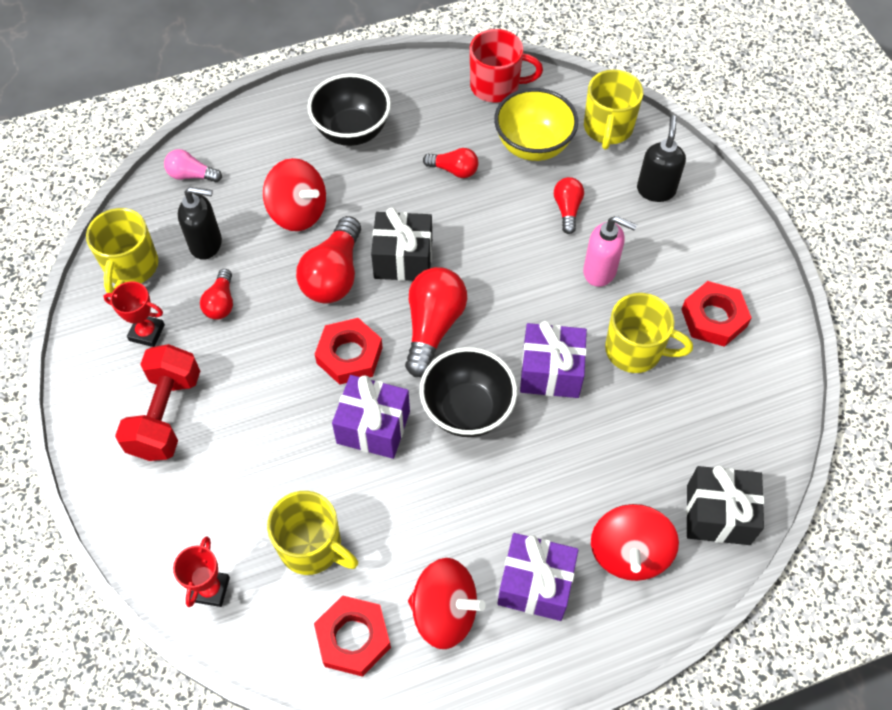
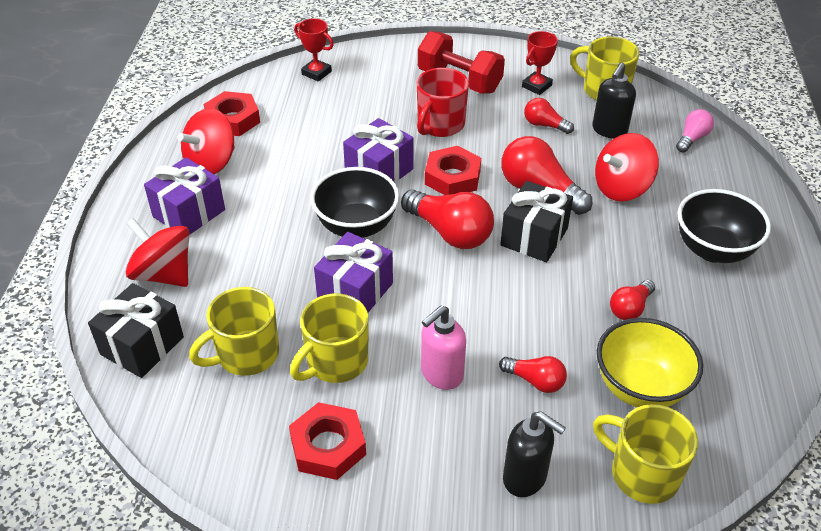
camera: 115 degrees right, 15 degrees down
yellow mug [267,491,358,575] -> yellow mug moved to [189,287,279,376]
red mug [470,29,543,102] -> red mug moved to [417,68,469,137]

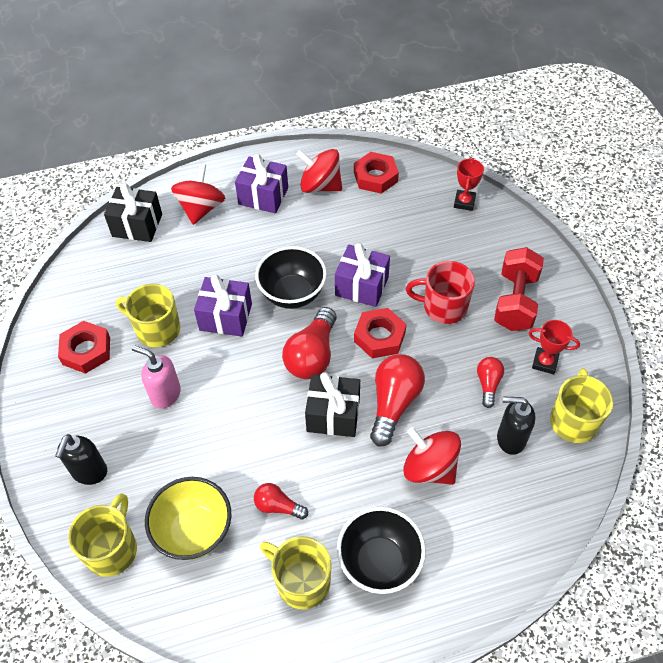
camera: 70 degrees right, 10 degrees up
yellow mug [189,287,279,376] -> yellow mug moved to [260,536,332,609]
red light bulb [499,356,567,393] -> none
pink light bulb [676,109,714,152] -> none

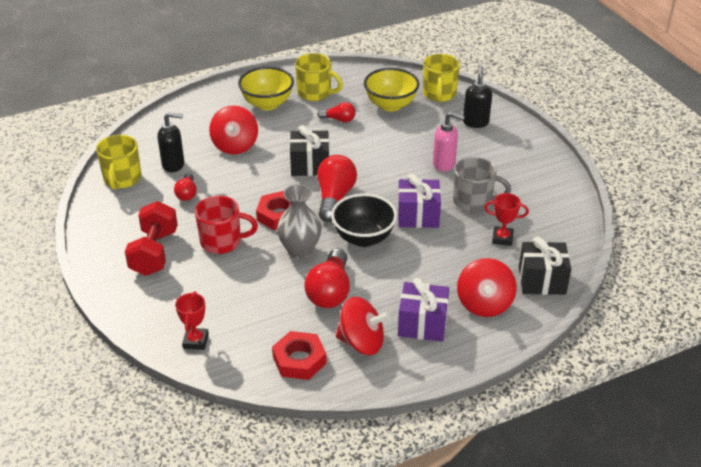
camera: 170 degrees right, 15 degrees down
red nut [58,321,110,374] -> none
yellow mug [116,284,180,347] -> grey mug [453,157,511,213]
purple gift [335,243,390,307] -> grey vase [277,184,321,259]
black bowl [337,507,426,594] -> yellow bowl [238,67,294,110]
red light bulb [370,354,425,446] -> red light bulb moved to [304,248,350,308]
red spinning top [403,427,461,485] -> red spinning top turned 60 degrees clockwise [209,105,258,154]
red trophy [529,320,580,374] -> red trophy moved to [484,193,529,246]

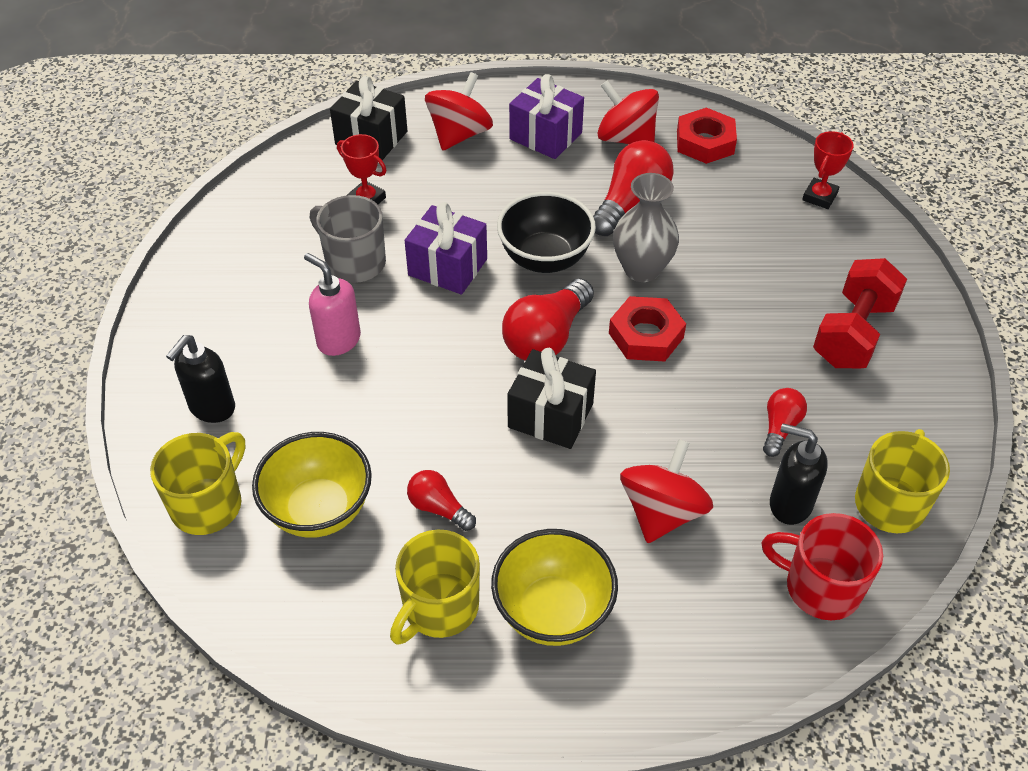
camera: 155 degrees left, 10 degrees up
red mug [195,196,258,254] -> red mug moved to [762,513,883,620]
yellow mug [295,53,343,101] -> yellow mug turned 105 degrees counterclockwise [390,530,480,645]

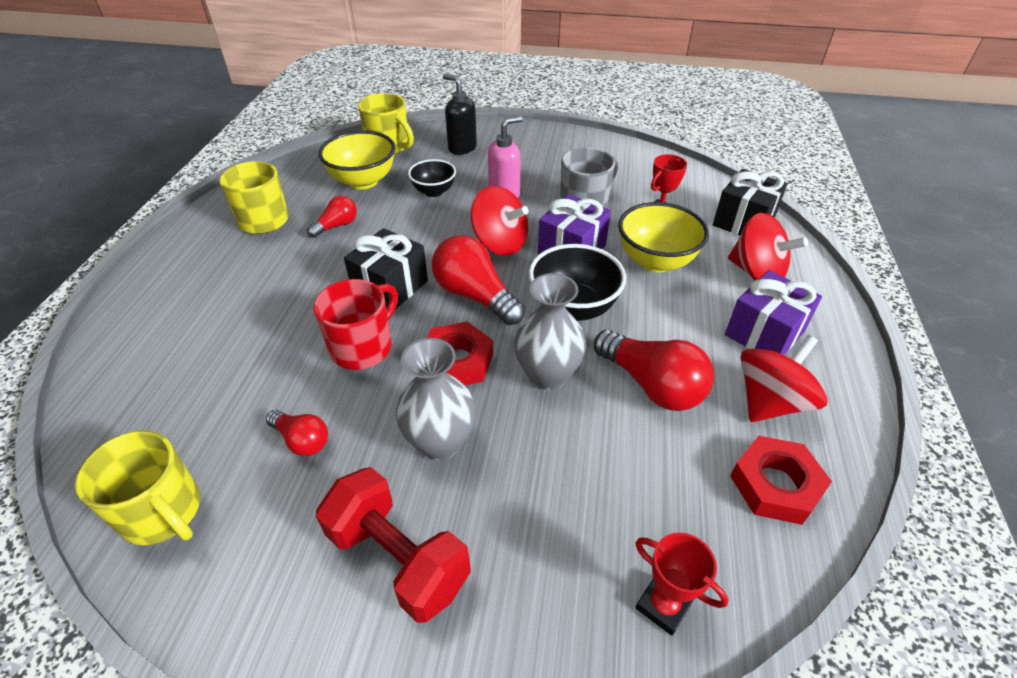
camera: 100 degrees right, 5 degrees down
yellow bowl [491,529,618,646] -> yellow bowl moved to [618,202,709,272]
red spinning top [620,439,713,543] -> red spinning top moved to [471,186,529,256]
red mug [762,513,883,620] -> red mug moved to [313,279,398,370]
black soap dispenser [770,423,828,525] -> none
none -> grey vase [396,338,476,460]
none -> black bowl [408,159,456,197]

